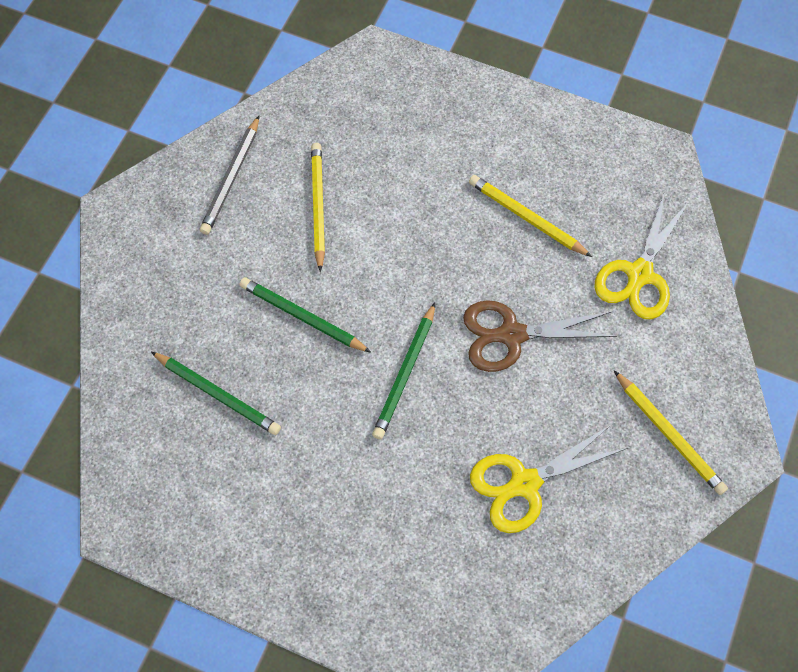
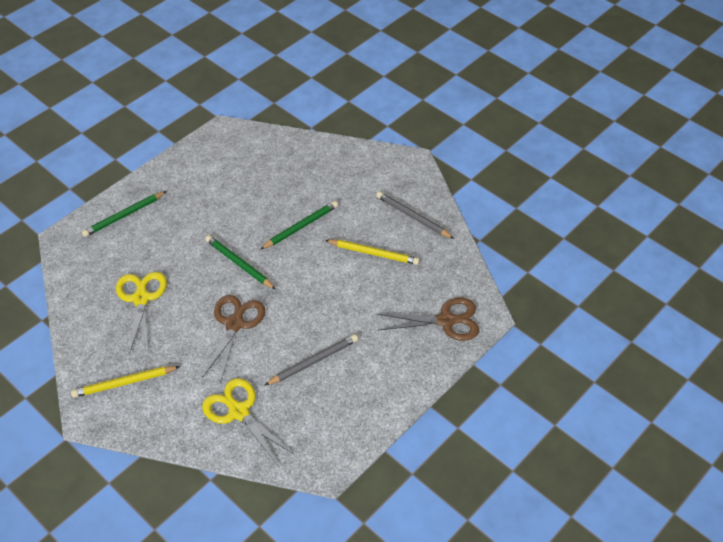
camera: 110 degrees right, 15 degrees down
green pencil [151,352,281,435] -> green pencil moved to [82,191,167,237]
yellow pencil [469,175,592,257] -> grey pencil [264,334,358,386]
none -> brown scissors [377,298,479,341]

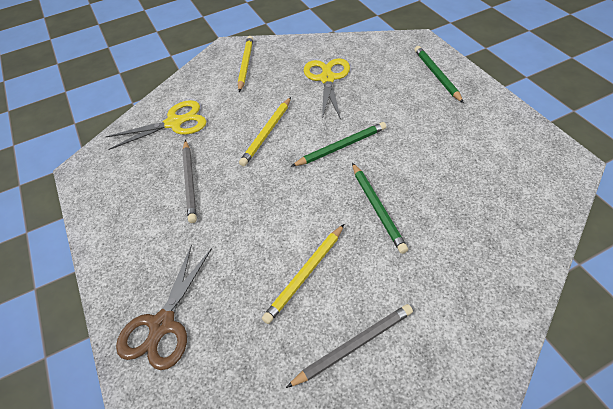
camera: 115 degrees right, 0 degrees up
yellow scissors [116,272,167,354] -> yellow scissors turned 105 degrees counterclockwise [304,58,350,119]
brown scissors [202,295,265,380] -> yellow pencil [239,97,291,166]

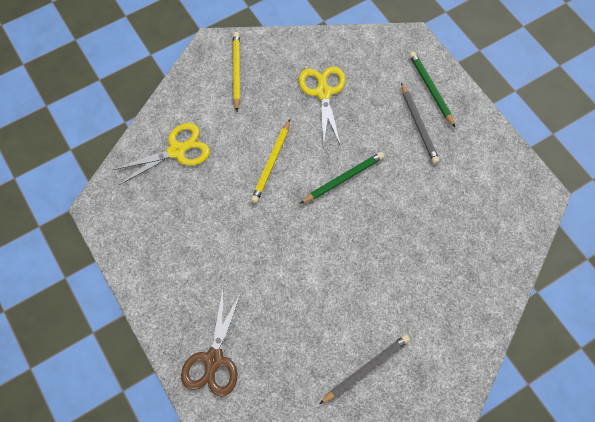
camera: 10 degrees left, 15 degrees up
grey pencil [182,140,197,223] -> grey pencil moved to [401,82,440,164]
yellow pencil [262,224,344,324] -> none
green pencil [352,163,408,254] -> none

